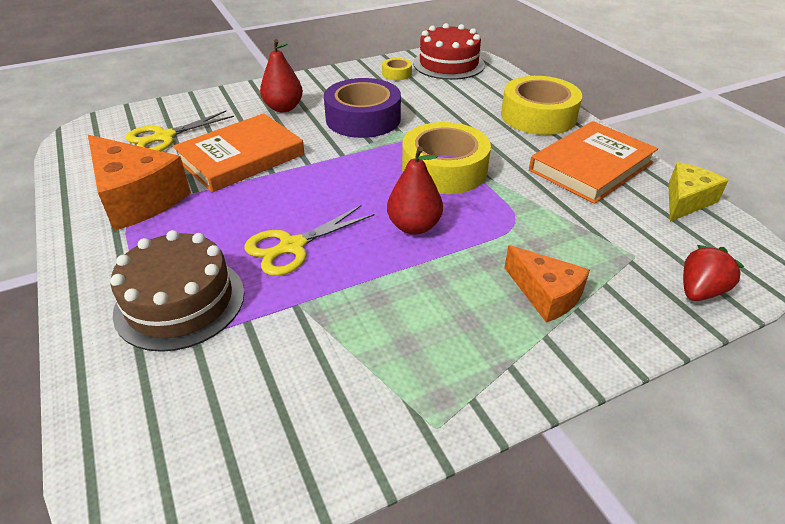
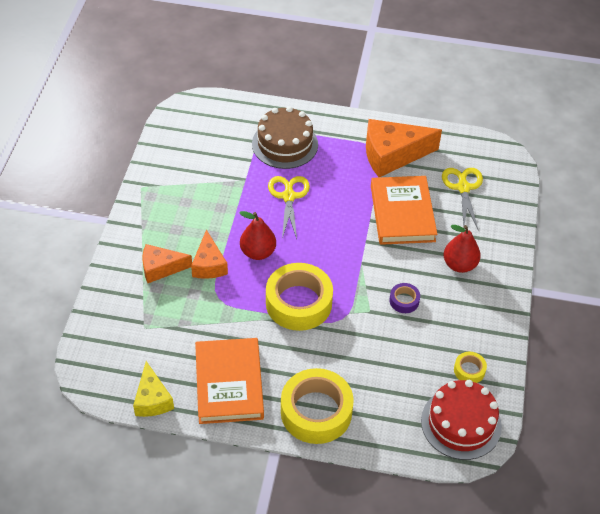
camera: 125 degrees right, 10 degrees up
purple tape [324,78,401,138] -> purple tape [389,283,420,313], size x0.45
red strawberry [683,245,745,301] -> none
none -> orange cheese [191,230,228,279]

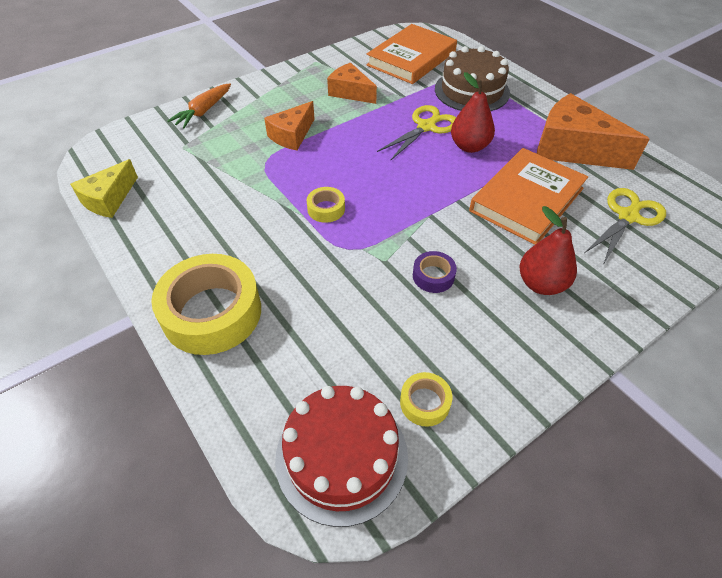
camera: 45 degrees right, 0 degrees up
orange cheese [143,244,192,283] -> orange cheese moved to [327,63,377,104]
orange book [195,338,264,424] -> orange book moved to [367,24,457,84]
red pear [239,211,276,260] -> red pear moved to [451,72,495,153]
yellow tape [266,263,333,331] -> yellow tape [307,187,345,223], size x0.45
none -> orange carrot [167,84,231,128]

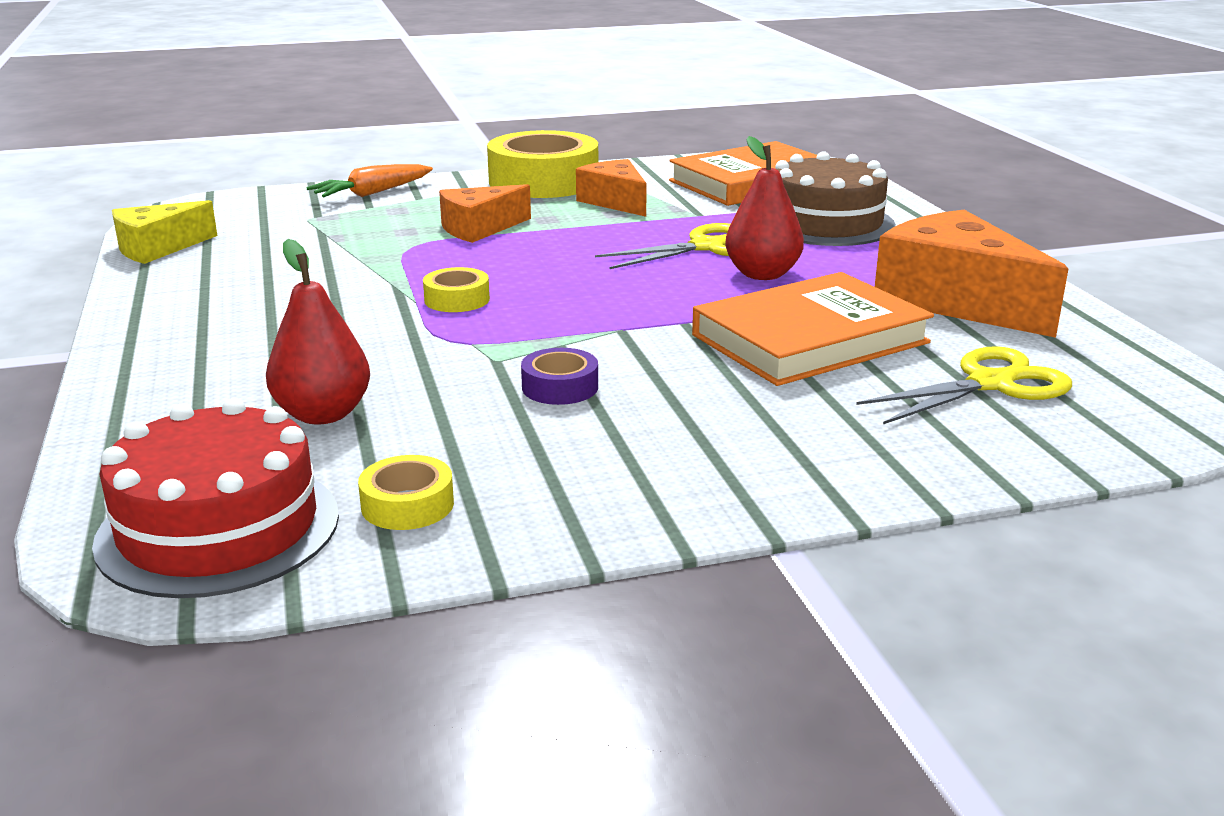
camera: 20 degrees right, 25 degrees down
yellow tape [151,254,261,355] -> yellow tape moved to [487,130,598,198]
red pear [520,206,577,295] -> red pear moved to [266,239,370,424]

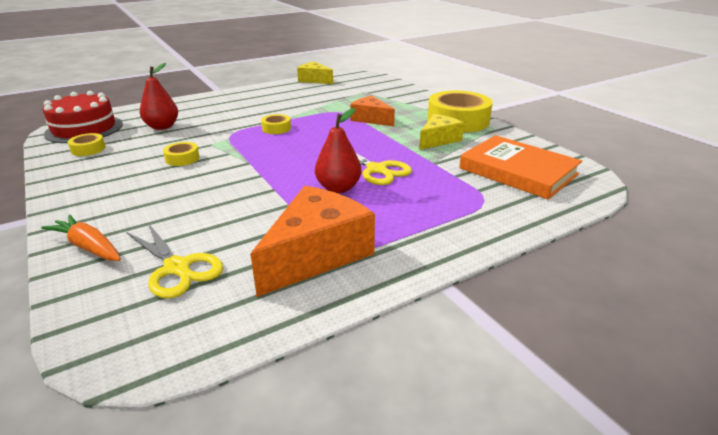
camera: 75 degrees right, 5 degrees up
orange carrot [306,164,433,197] -> orange carrot moved to [41,214,121,261]
purple tape [521,348,598,405] -> yellow tape [163,142,199,166]
orange cheese [576,159,647,217] -> yellow cheese [419,114,464,150]
orange book [692,272,934,386] -> none
brown cake [775,151,896,246] -> none

